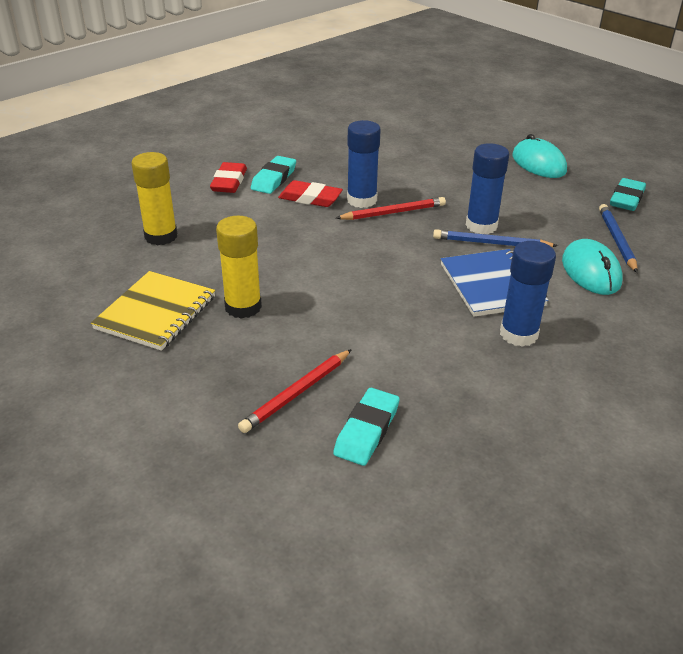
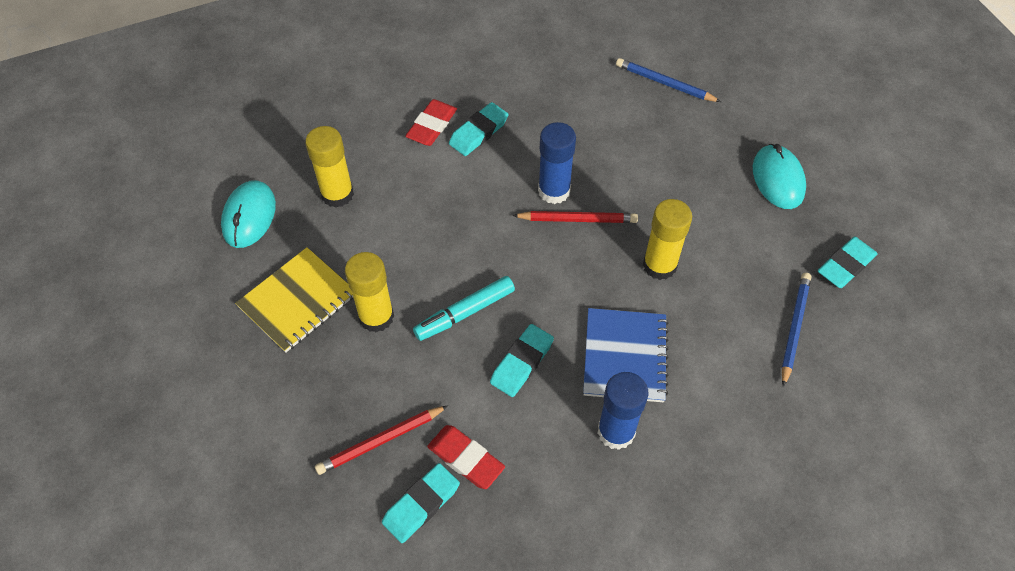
camera: 20 degrees right, 20 degrees up
red eraser [278,180,343,207] -> red eraser moved to [427,425,505,489]
blue pencil [433,229,558,247] -> blue pencil moved to [616,58,721,102]
blue glue stick [466,143,509,234] -> yellow glue stick [643,199,692,280]
turquoise mouse [562,239,623,295] -> turquoise mouse moved to [221,180,276,248]
none -> turquoise marker [413,276,515,341]
none -> turquoise eraser [490,324,554,397]

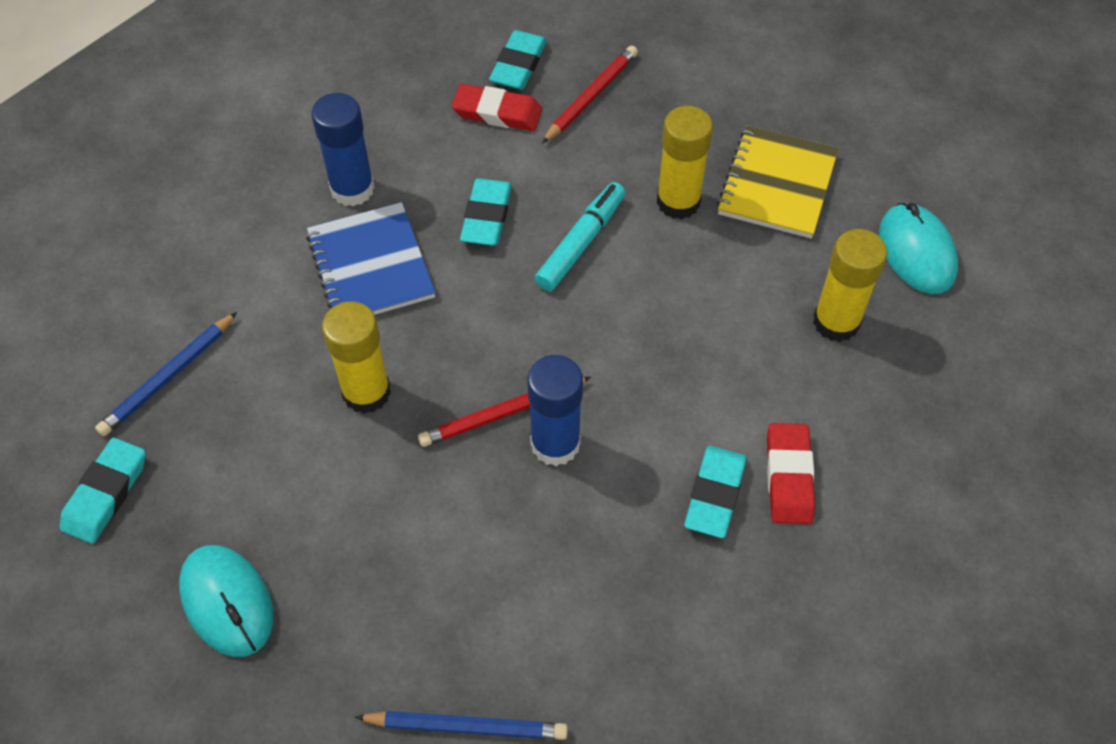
camera: 155 degrees right, 0 degrees up
blue pencil [782,273,811,387] -> blue pencil turned 45 degrees clockwise [95,312,237,436]

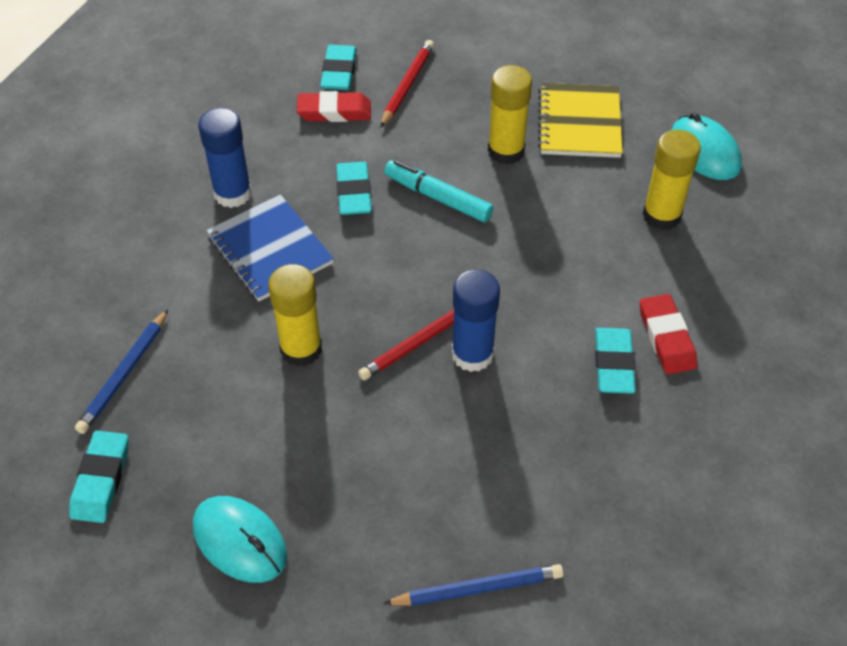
camera: 15 degrees left, 5 degrees down
turquoise marker [535,182,625,291] -> turquoise marker turned 75 degrees counterclockwise [384,160,493,222]

